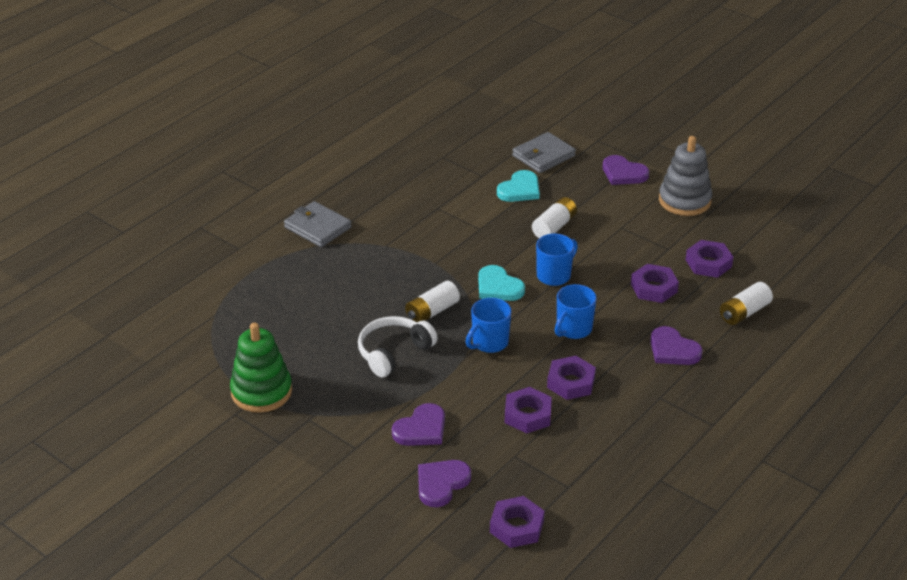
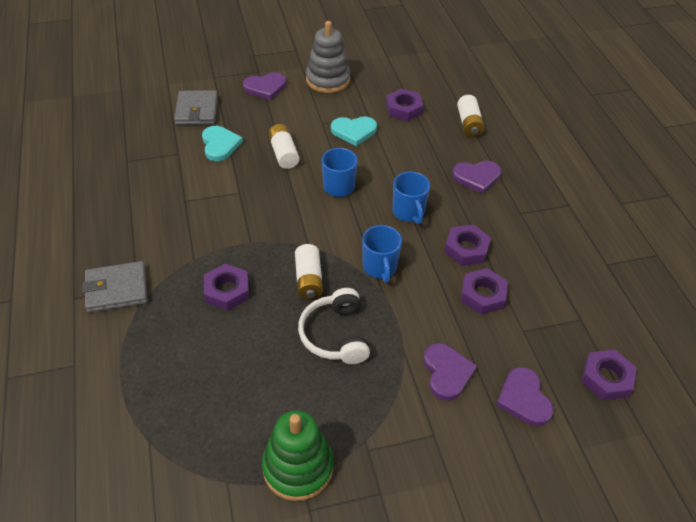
camera: 55 degrees left, 10 degrees up
turquoise heart [478,265,525,301] -> turquoise heart moved to [331,116,377,146]
purple nut [631,264,679,303] -> purple nut moved to [204,263,249,311]

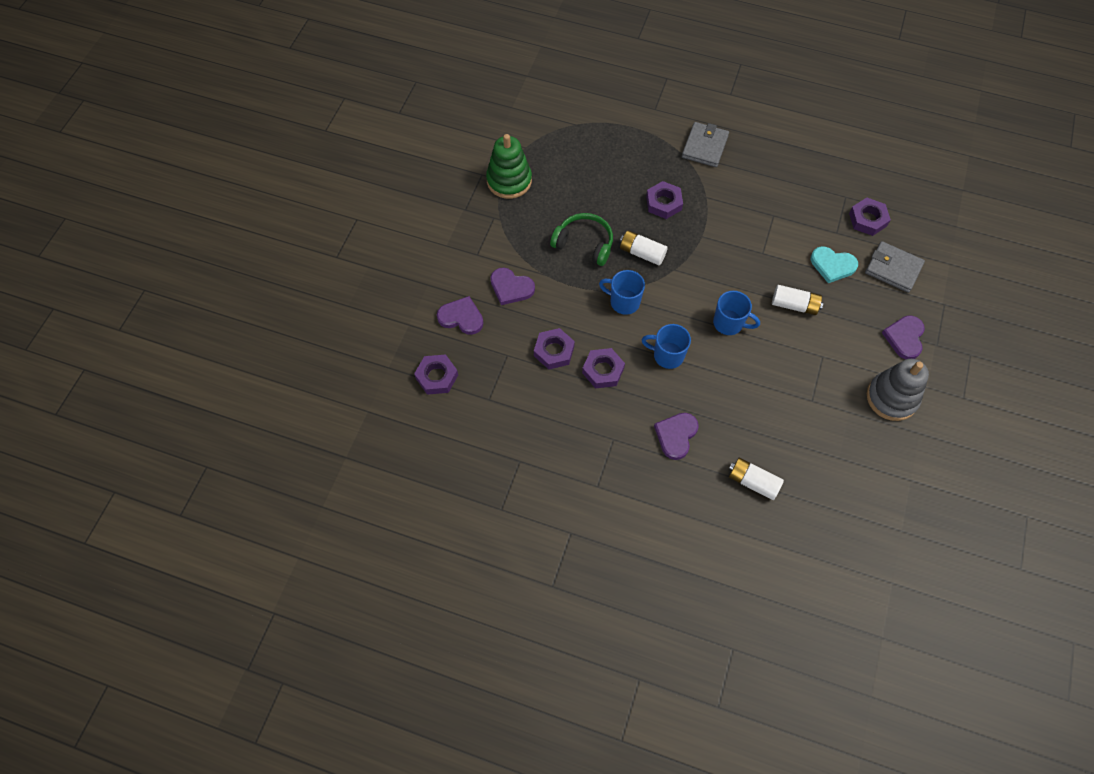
camera: 125 degrees right, 15 degrees up
white headphones [298,288,370,364] -> green headphones [550,213,613,266]
turquoise heart [331,116,377,146] -> none
purple nut [386,89,423,121] -> purple nut moved to [849,198,891,236]

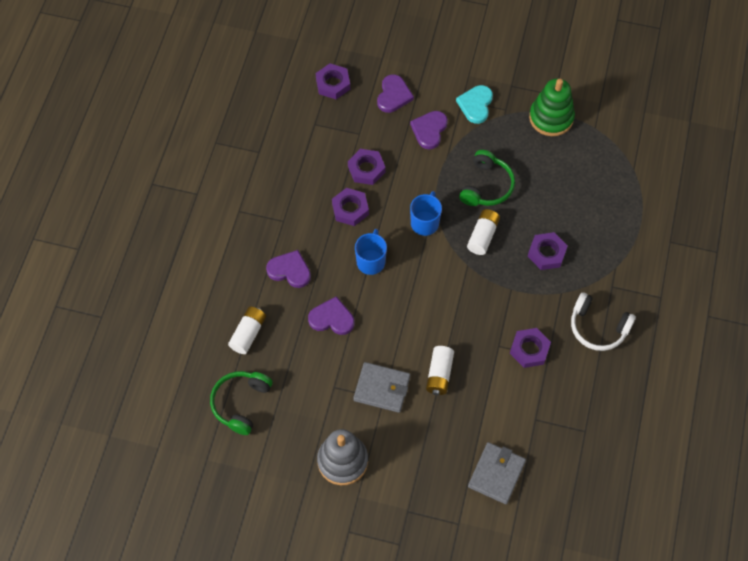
camera: 85 degrees right, 0 degrees up
grey wallet [682,122,729,167] -> grey wallet moved to [353,362,410,413]
blue mug [713,291,760,335] -> none
turquoise heart [811,246,858,283] -> turquoise heart moved to [456,85,493,124]
purple nut [849,198,891,236] -> purple nut moved to [510,328,551,368]
purple heart [882,315,925,359] -> purple heart moved to [308,296,354,335]
none -> green headphones [210,371,273,435]
none -> white headphones [571,292,636,351]

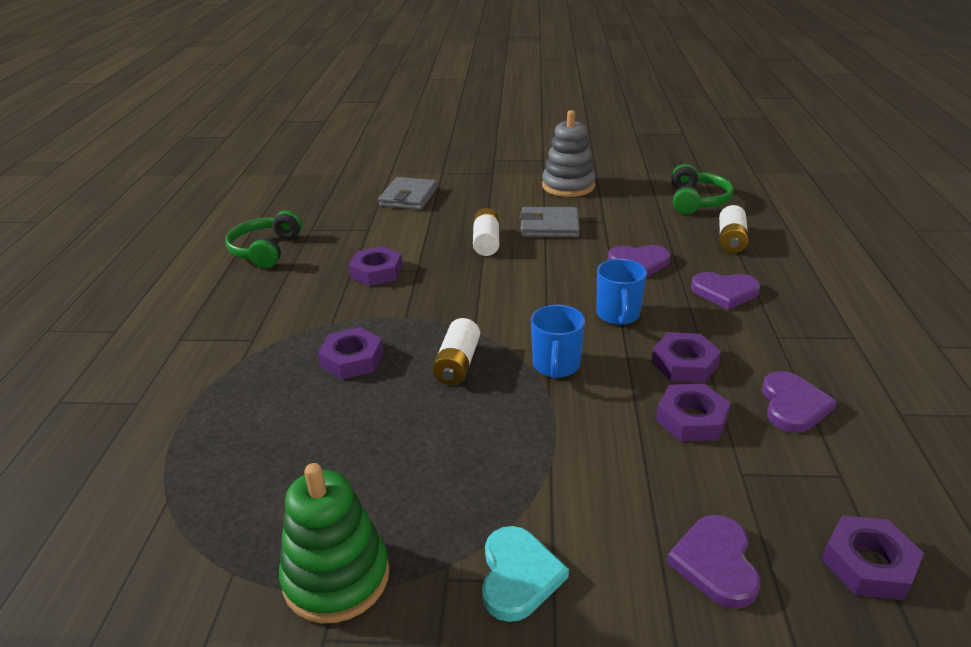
camera: 170 degrees right, 30 degrees down
purple heart [410,111,448,150] -> purple heart moved to [762,371,837,433]
green headphones [459,150,515,206] -> green headphones moved to [225,210,302,268]
white headphones [571,292,636,351] -> none

